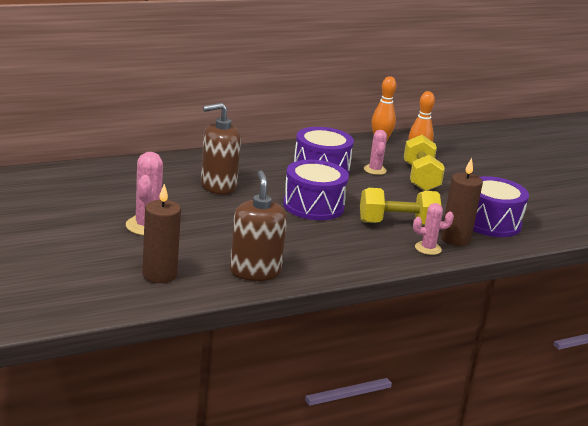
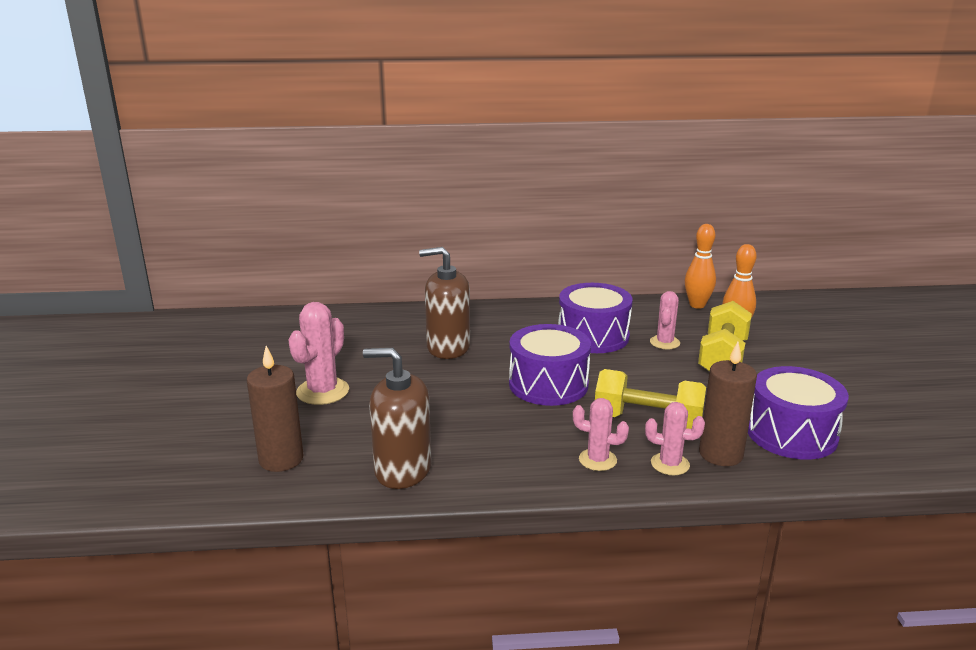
camera: 25 degrees right, 0 degrees up
brown soap dispenser [230,171,287,281] -> brown soap dispenser turned 90 degrees counterclockwise [363,348,431,489]
none -> pink cactus [573,398,629,471]

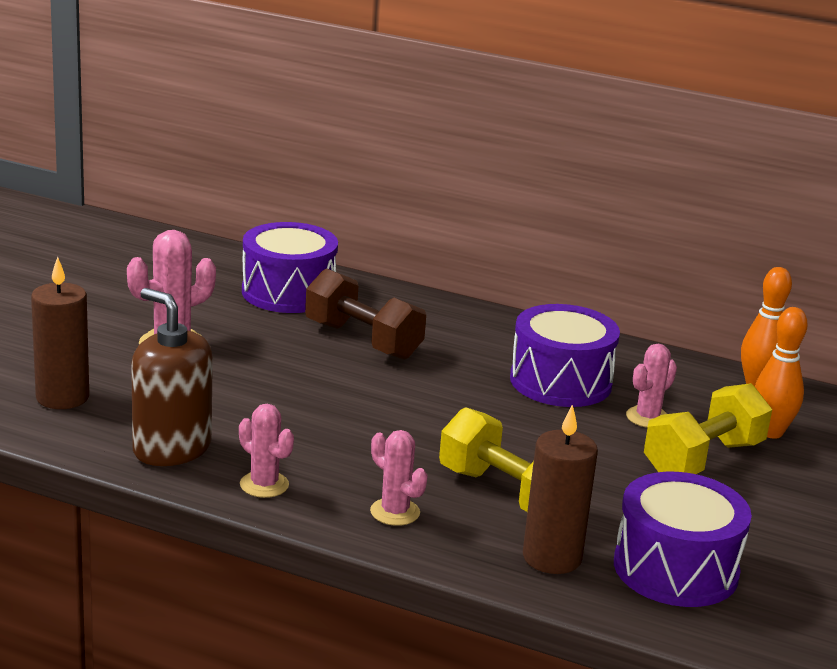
camera: 25 degrees right, 0 degrees up
brown soap dispenser [419,247,470,359] -> brown dumbbell [305,268,426,360]
purple drum [509,324,591,406] -> purple drum moved to [242,222,338,313]
pink cactus [645,402,705,475] -> pink cactus moved to [239,404,294,498]

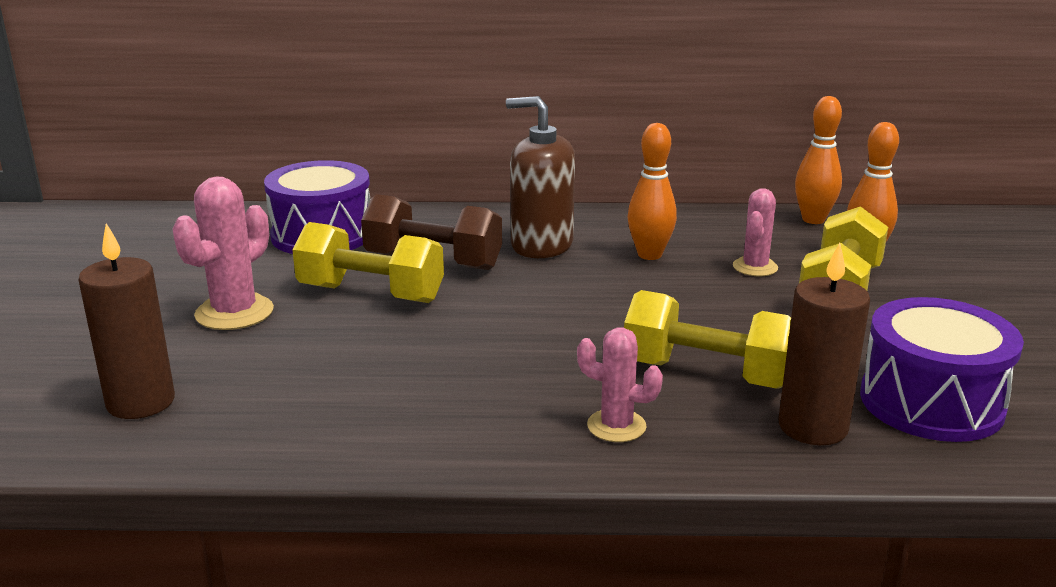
camera: 20 degrees left, 0 degrees up
brown soap dispenser [131,288,213,466] -> brown soap dispenser moved to [506,96,575,258]
pink cactus [239,404,294,498] -> none
purple drum [510,304,620,407] -> orange bowling pin [628,123,677,260]
none -> yellow dumbbell [292,222,444,303]

